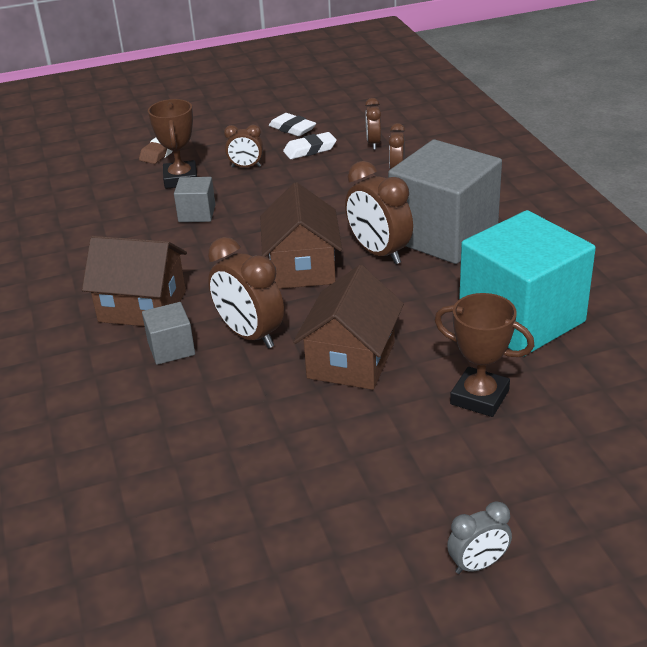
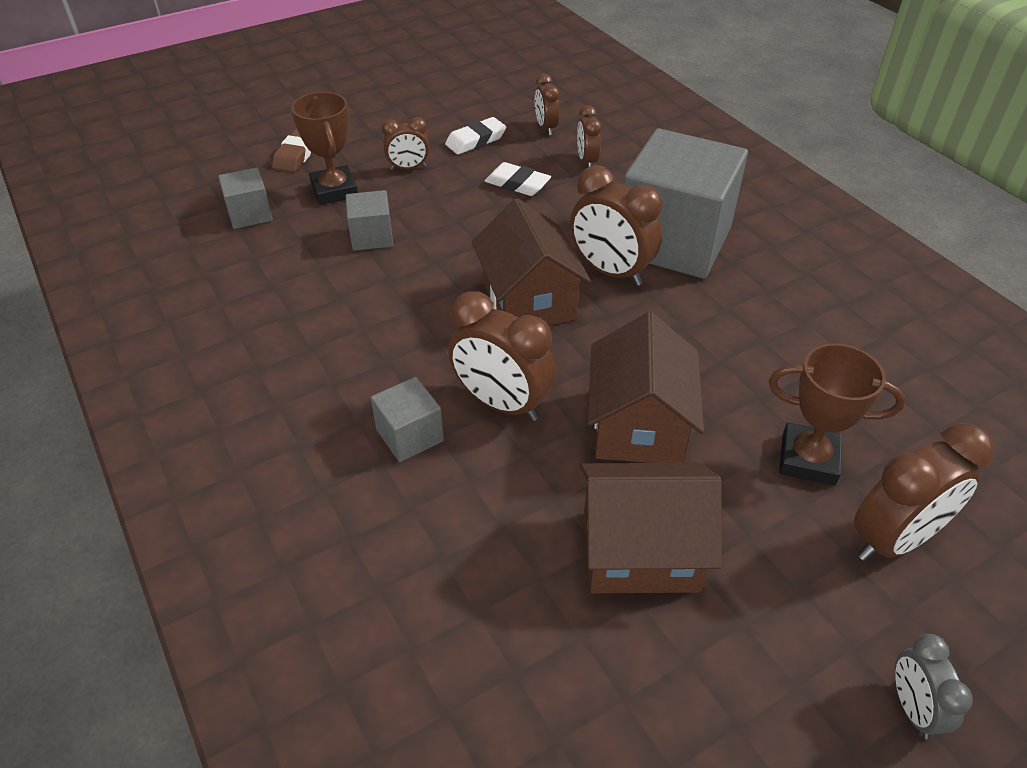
camera: 15 degrees left, 10 degrees up
brown house [82,236,187,326] -> brown house moved to [580,463,722,593]
white eraser [269,113,316,136] -> white eraser moved to [485,162,551,196]
grey clock [447,501,512,574] -> grey clock turned 120 degrees clockwise [895,634,972,739]
turquoise cube [459,210,596,357] -> none
none -> grey cube [218,168,273,229]
none -> brown clock [854,423,994,561]

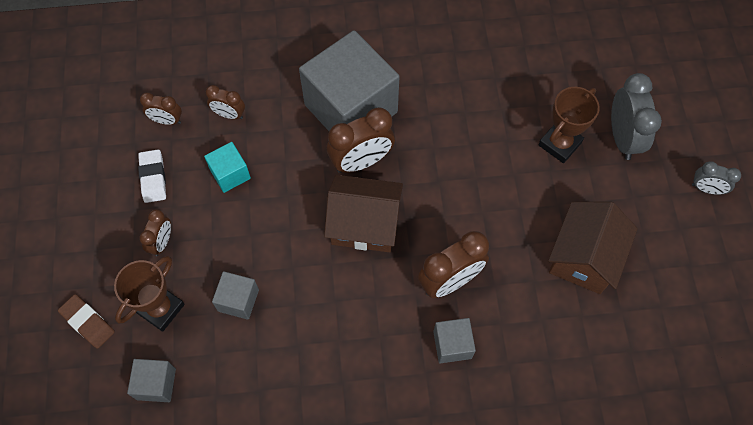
camera: 65 degrees left, 20 degrees up
brown trophy [291,92,358,205] -> brown trophy turned 60 degrees counterclockwise [114,256,185,332]
white eraser [485,162,551,196] -> turquoise cube [204,142,251,193]
brown house [588,312,704,463] -> none
brown clock [854,423,994,561] -> grey clock [611,73,662,160]

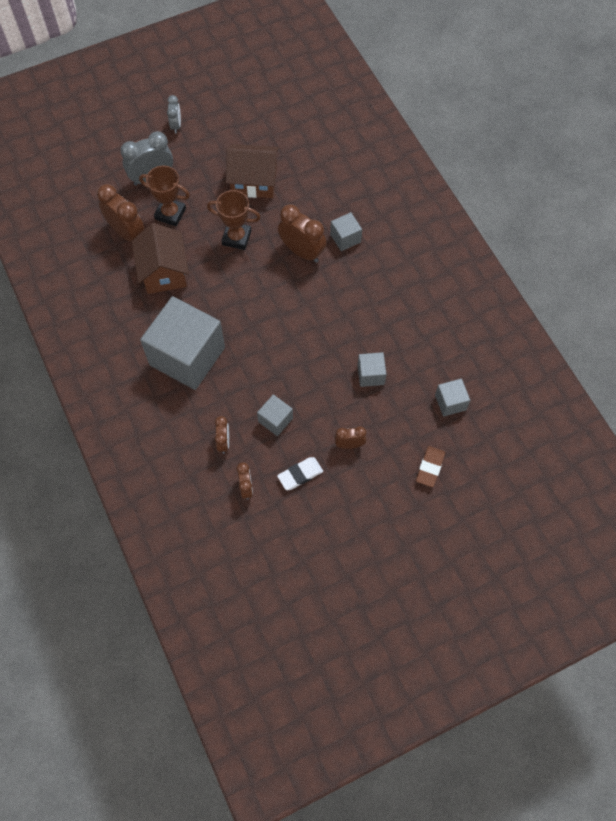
camera: 110 degrees left, 0 degrees up
brown trophy [114,256,185,332] -> brown trophy moved to [207,190,261,250]
turquoise cube [204,142,251,193] -> grey cube [257,394,293,436]
brown house [324,175,403,252] -> brown house moved to [132,223,189,294]
brown clock [327,107,395,173] -> brown clock moved to [97,184,145,242]

